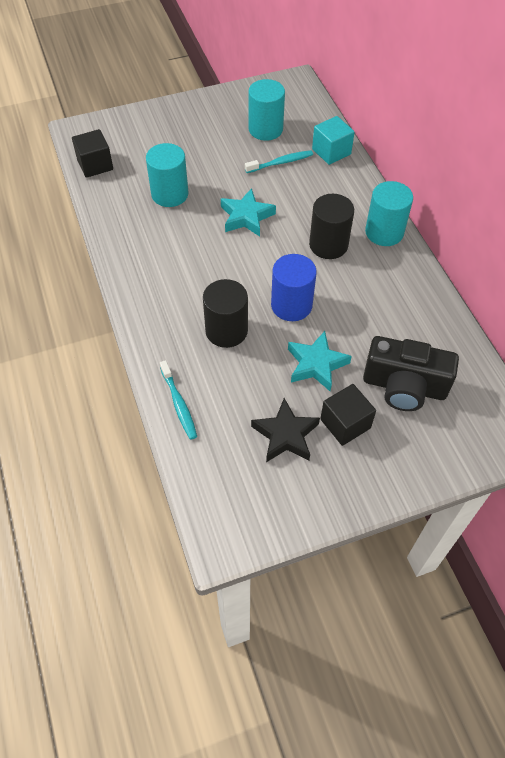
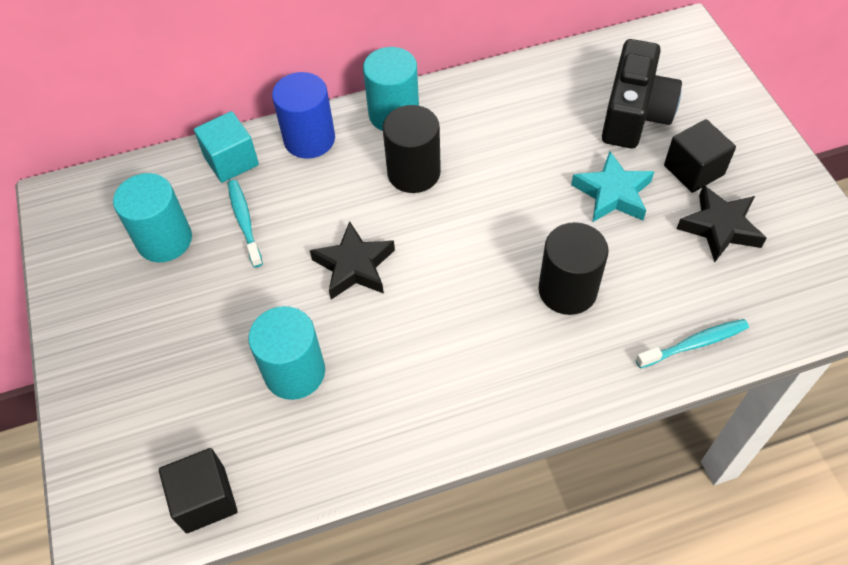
camera: 85 degrees left, 0 degrees up
turquoise star [221,188,276,236] -> black star [310,221,395,300]
blue cylinder [271,254,317,321] -> blue cylinder moved to [272,72,335,159]

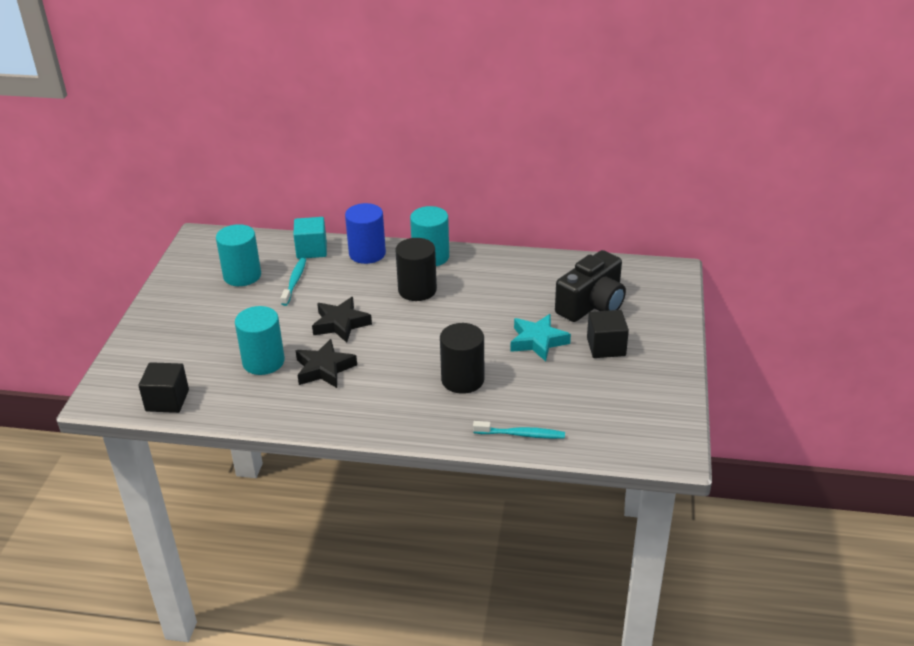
camera: 25 degrees right, 20 degrees down
black star [677,185,766,262] -> black star moved to [296,339,357,388]

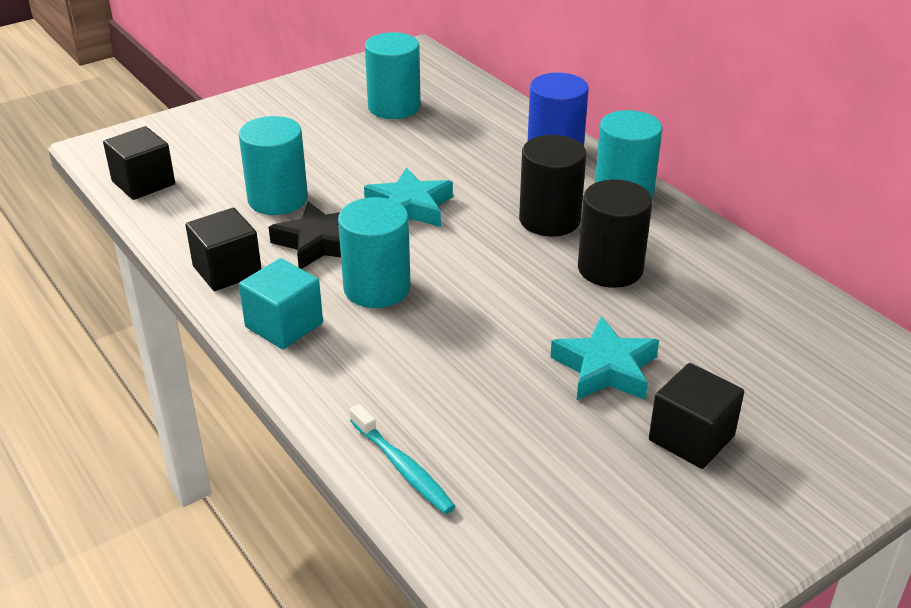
camera: 45 degrees right, 0 degrees up
turquoise toothbrush [281,258,306,306] -> none
turquoise cube [293,217,327,259] -> turquoise cube moved to [239,258,323,349]
black star [312,297,372,343] -> turquoise star [364,167,453,227]
black cylinder [440,323,484,394] -> black cylinder moved to [578,179,652,288]
black camera [555,250,626,322] -> none
none -> black cube [185,208,262,291]
none -> turquoise cylinder [338,197,411,308]

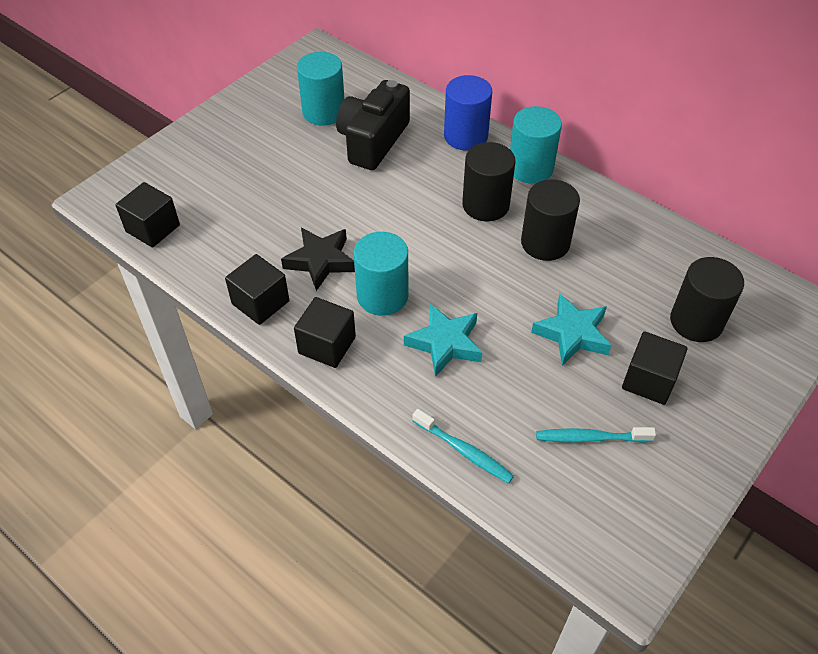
camera: 15 degrees left, 15 degrees up
turquoise cylinder [239,116,308,215] -> none
turquoise cube [239,258,323,349] -> black cube [294,297,356,368]
turquoise star [364,167,453,227] -> turquoise star moved to [404,303,482,377]
none -> black camera [336,80,410,170]
none -> turquoise toothbrush [536,427,656,443]
none -> black cylinder [670,257,744,342]

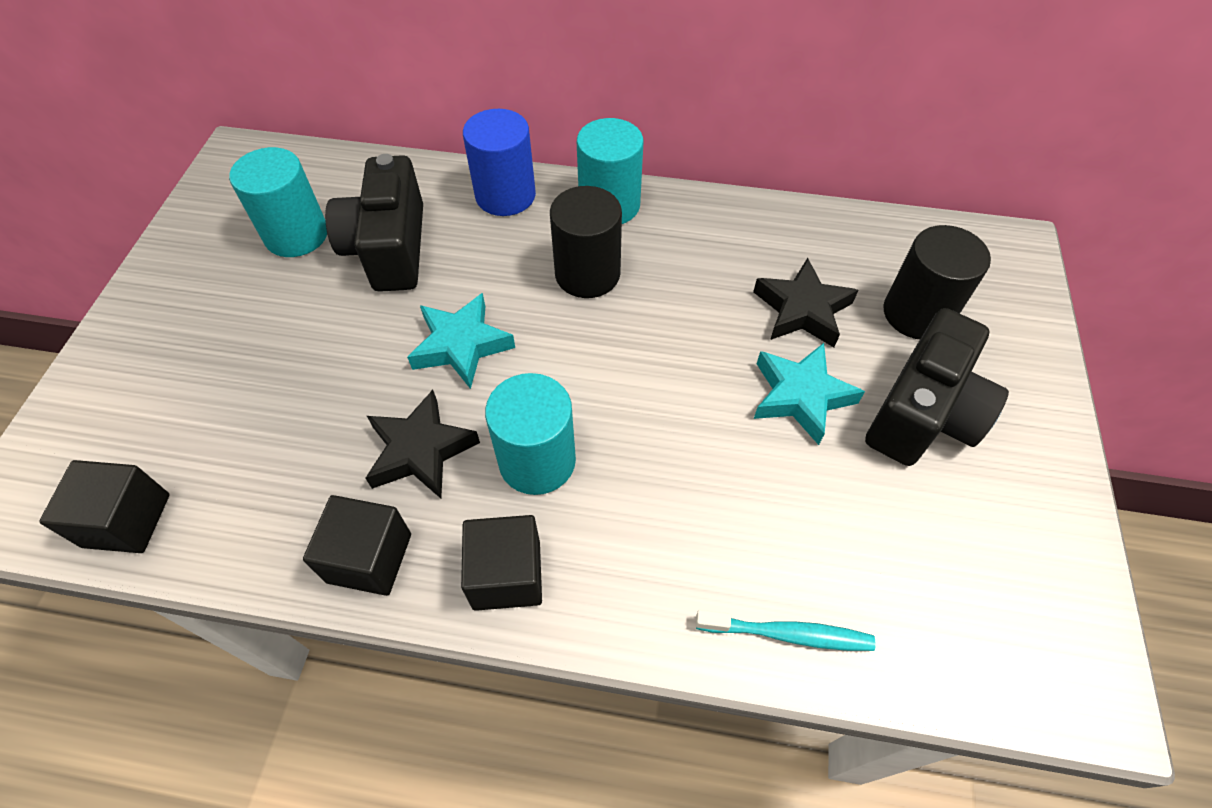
camera: 30 degrees left, 5 degrees up
turquoise star [404,303,482,377] -> turquoise star moved to [407,293,515,389]
black cylinder [521,179,580,261] -> none
turquoise toothbrush [536,427,656,443] -> none
black cube [622,331,688,405] -> black camera [865,308,1009,466]
none -> black star [753,258,858,347]

